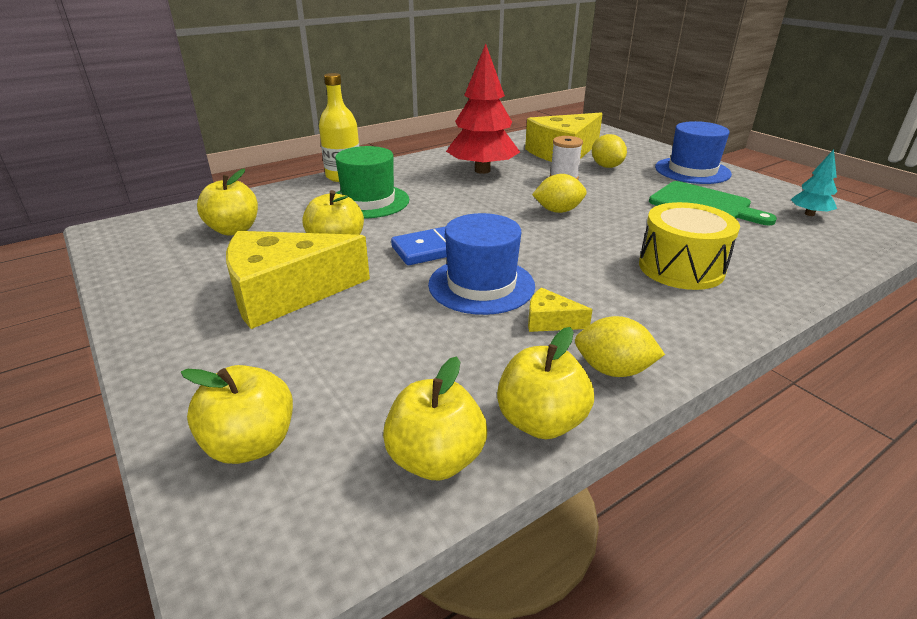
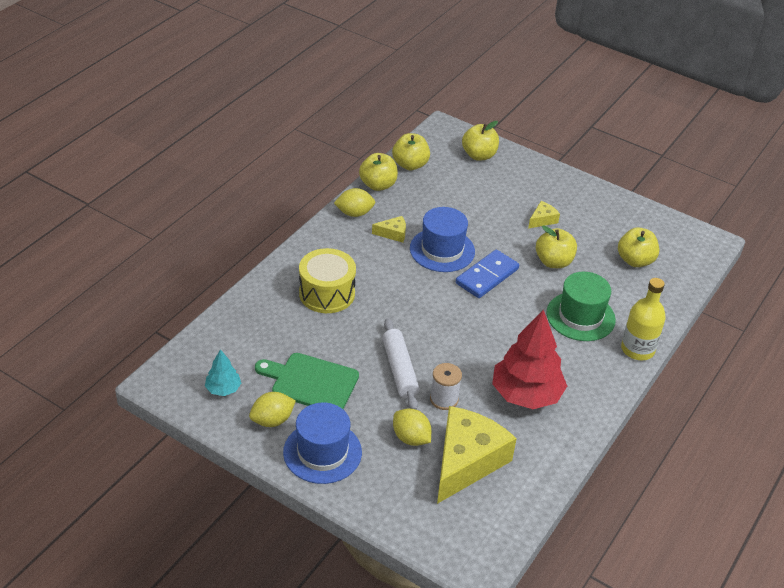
camera: 155 degrees right, 10 degrees up
yellow cheese [226,231,370,329] -> yellow cheese [528,201,560,229], size x0.43
yellow lemon [532,174,587,213] -> yellow lemon moved to [249,392,296,427]
none -> white rolling pin [382,319,419,410]

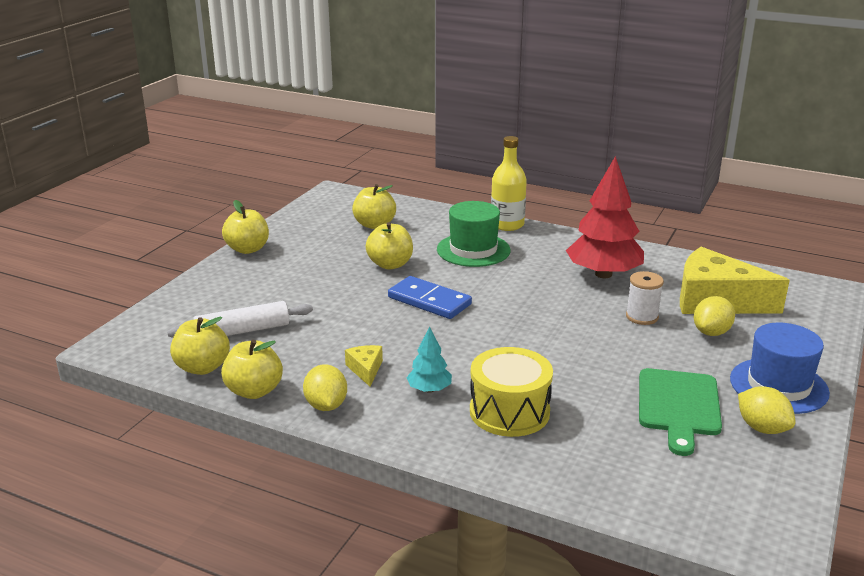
camera: 95 degrees left, 15 degrees down
turquoise tree [205,349,241,396] -> turquoise tree moved to [406,326,452,393]
white rolling pin [382,319,419,410] -> white rolling pin moved to [167,301,313,338]
blue hat [410,207,475,272] -> none
yellow apple [462,121,499,161] -> yellow apple moved to [222,200,269,254]
yellow cheese [528,201,560,229] -> none

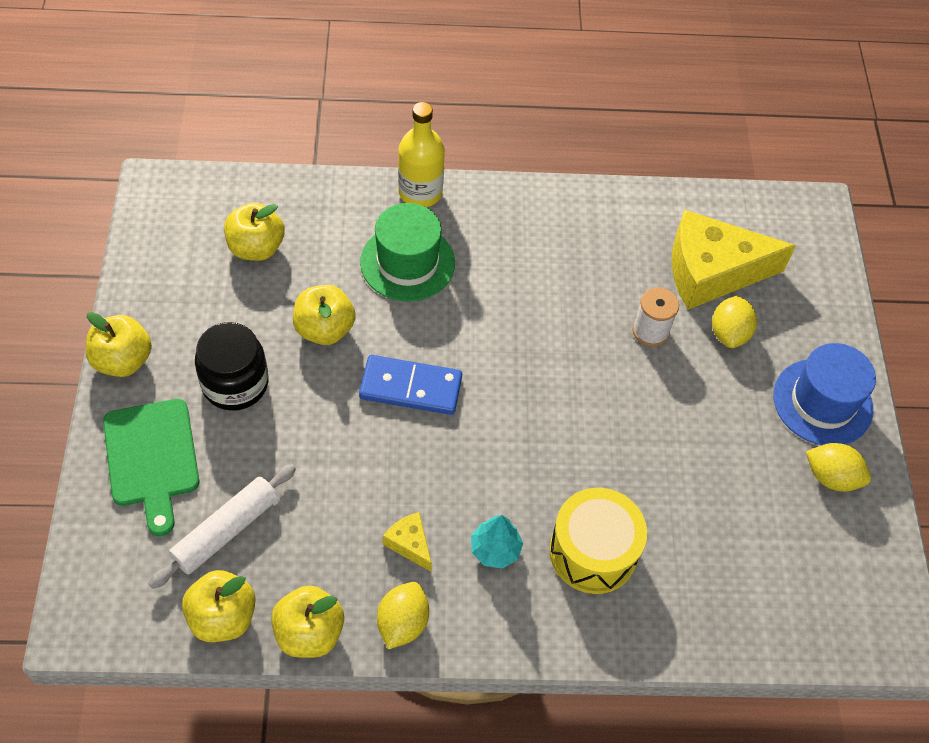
camera: 30 degrees left, 30 degrees up
yellow lemon [303,364,347,411] -> yellow lemon turned 60 degrees clockwise [377,582,429,649]
red tree [566,156,644,278] -> none
green cutting board [639,368,722,456] -> green cutting board moved to [103,399,199,536]
none -> black jar [195,322,268,411]

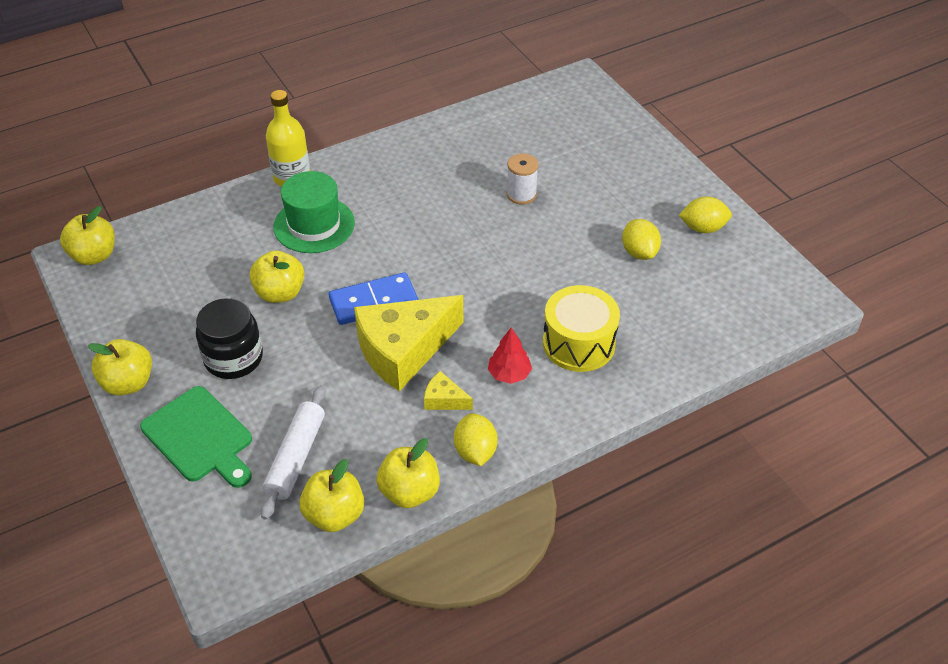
camera: 25 degrees left, 10 degrees down
yellow apple [224,203,285,261] -> yellow apple moved to [60,206,115,265]
turquoise tree [471,515,523,569] -> red tree [488,328,532,384]
yellow cheese [672,210,796,310] -> yellow cheese moved to [354,295,463,391]
yellow lemon [712,296,757,348] -> yellow lemon moved to [622,219,661,260]
blue hat [773,343,876,445] -> none

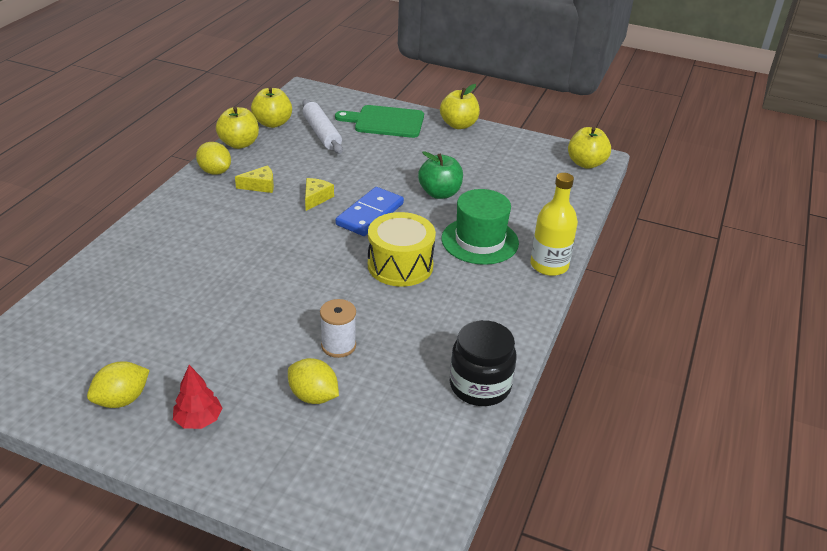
camera: 140 degrees right, 10 degrees down
black jar [196,298,263,379] -> black jar moved to [450,320,517,406]
yellow apple [250,250,305,303] -> green apple [418,151,463,199]
yellow cheese [354,295,463,391] -> yellow cheese [305,178,334,211], size x0.43
red tree [488,328,532,384] -> red tree moved to [173,365,222,429]
yellow drum [543,285,620,372] -> yellow drum moved to [368,212,436,287]
yellow lemon [622,219,661,260] -> yellow lemon moved to [288,358,339,404]

